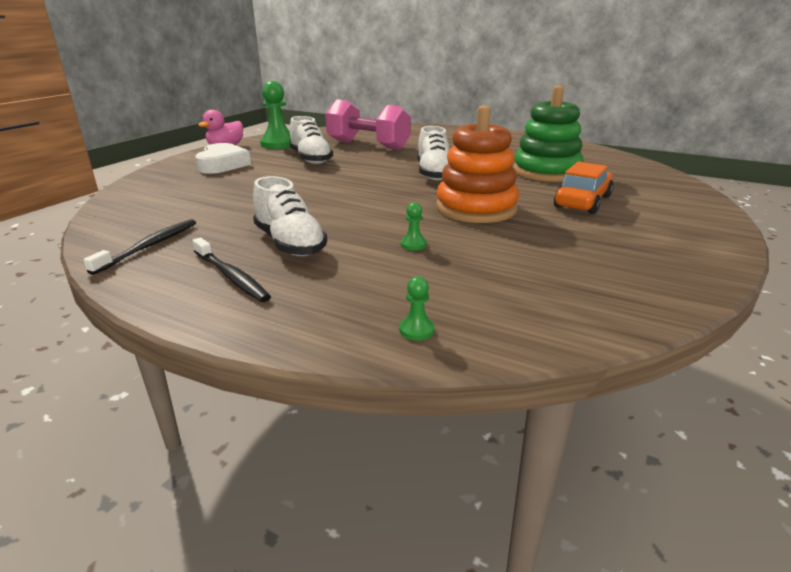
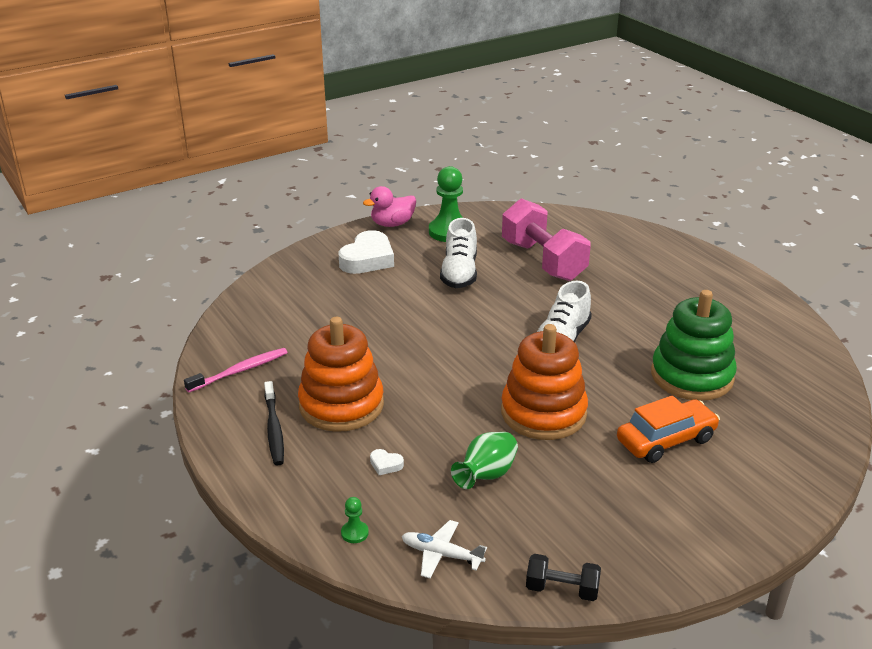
camera: 30 degrees right, 5 degrees up
black toothbrush [83,219,196,275] -> pink toothbrush [184,348,288,393]
white shoe [253,176,327,256] -> orange stacking toy [298,317,384,432]
green pawn [401,202,427,251] -> none
none -> white heart [370,449,404,475]
none -> white plane [402,520,487,578]
none -> green vase [451,432,518,489]
none -> black dumbbell [526,554,601,601]

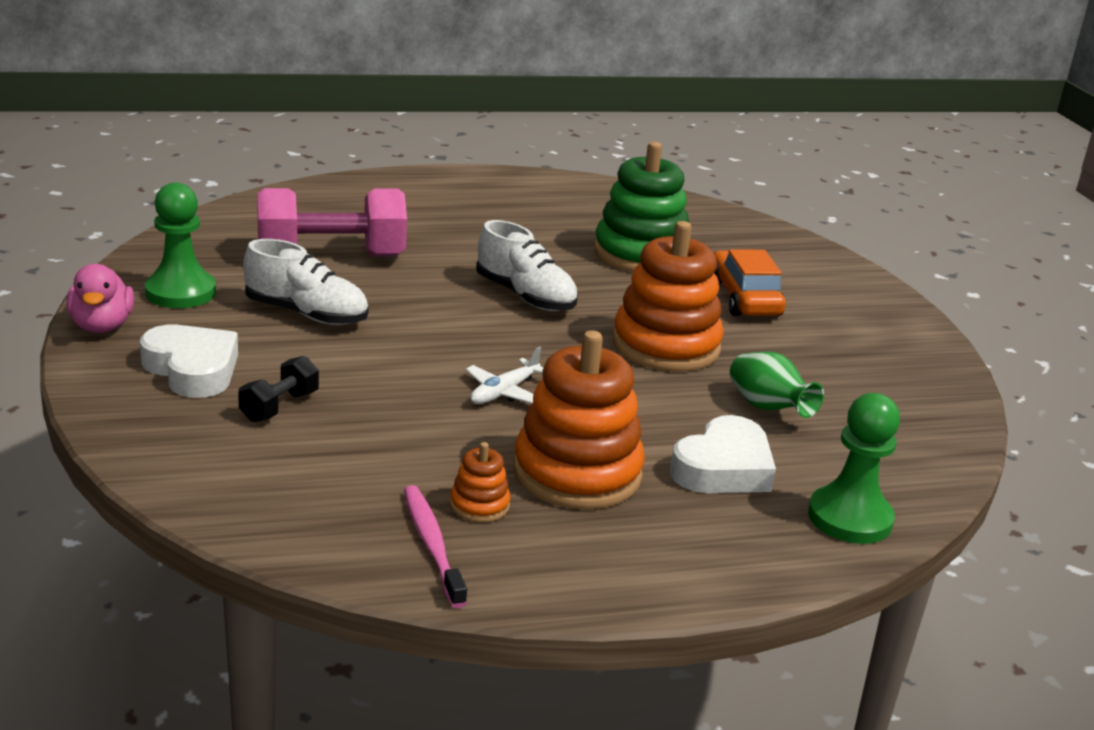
camera: 75 degrees left, 5 degrees down
black toothbrush [264,381,284,466] -> none
green pawn [341,497,369,543] -> green pawn [808,393,900,544], size x2.28
white heart [370,449,404,475] -> white heart [670,415,776,493], size x2.42
white plane [402,520,487,578] -> white plane moved to [465,347,544,404]
black dumbbell [526,554,601,601] -> black dumbbell moved to [238,356,319,422]
none -> orange stacking toy [450,442,511,522]

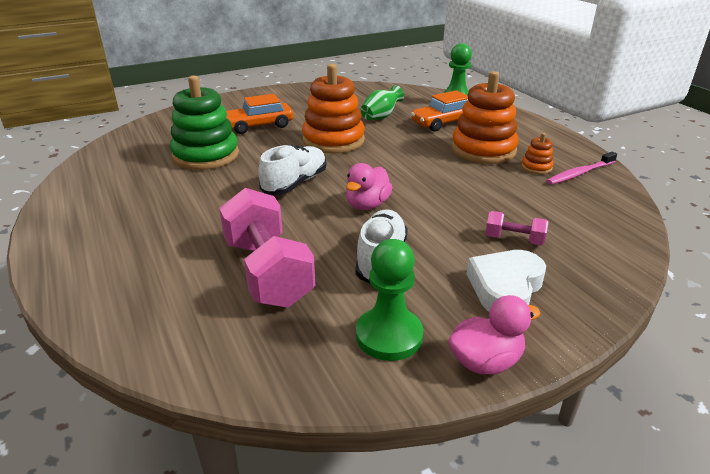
camera: 100 degrees left, 5 degrees up
black dumbbell [238,356,319,422] -> pink dumbbell [485,211,548,245]
white plane [465,347,544,404] -> none
white heart [670,415,776,493] -> orange car [411,90,468,132]
none -> pink duck [346,163,393,210]

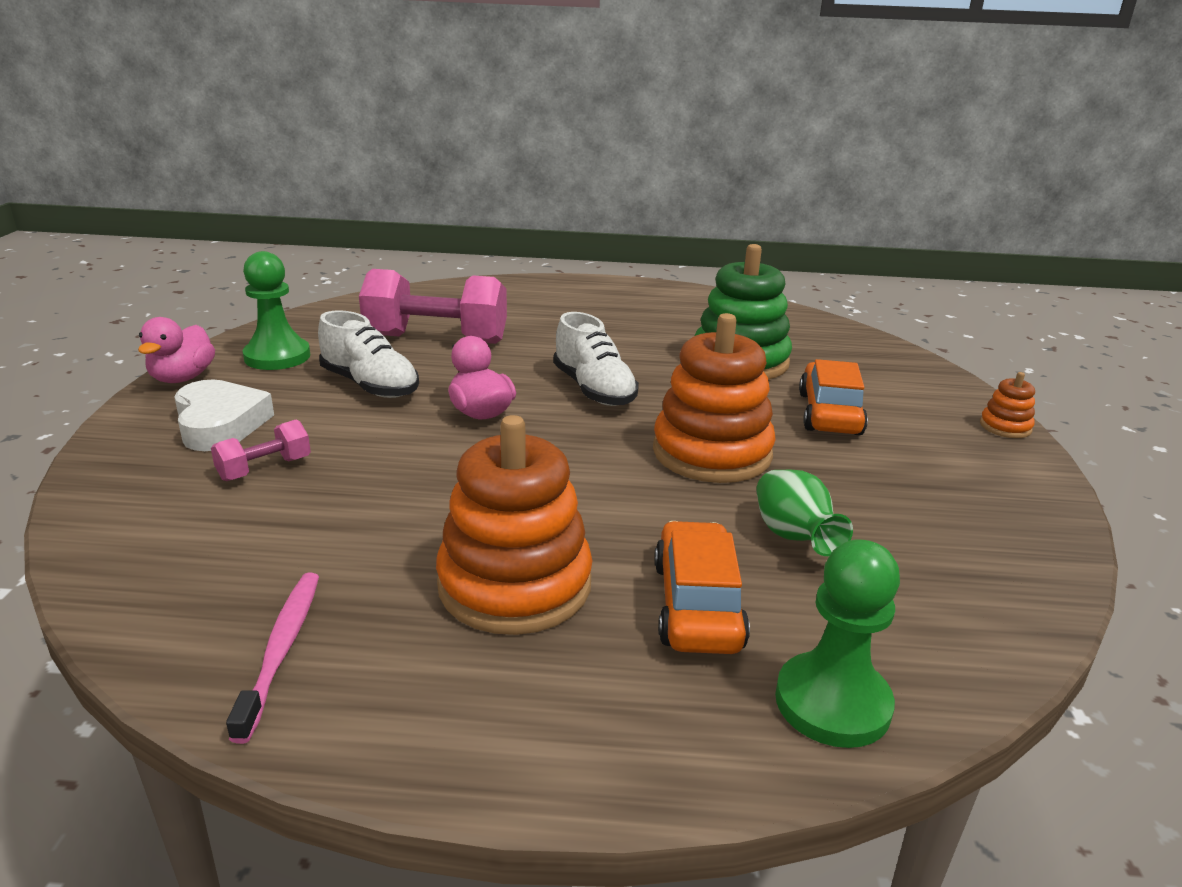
camera: 120 degrees right, 5 degrees down
orange stacking toy [521,133,554,174] -> orange stacking toy moved to [980,372,1035,438]

